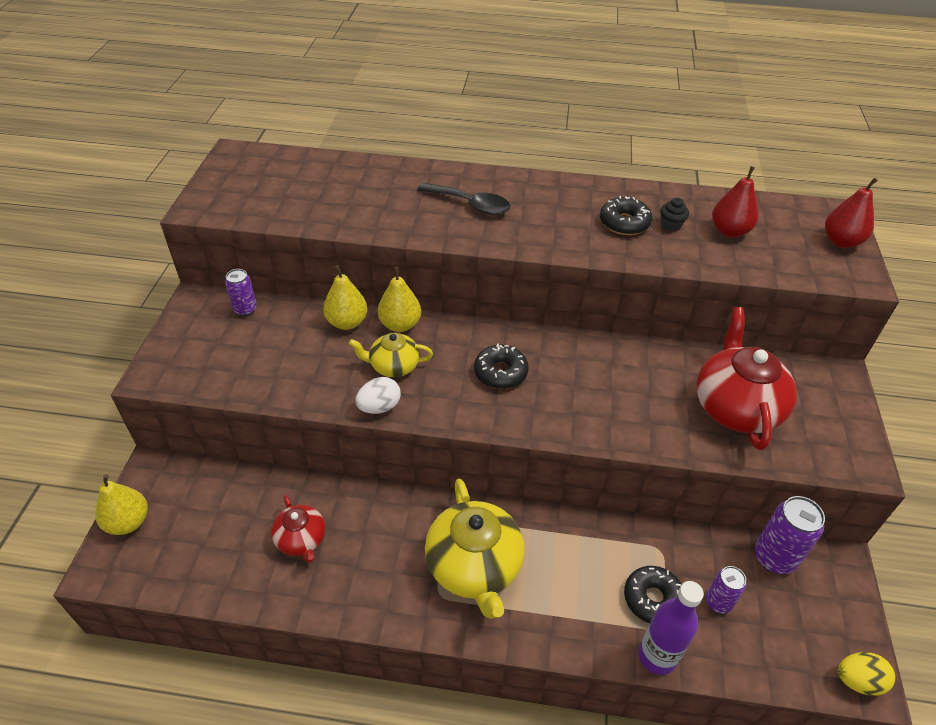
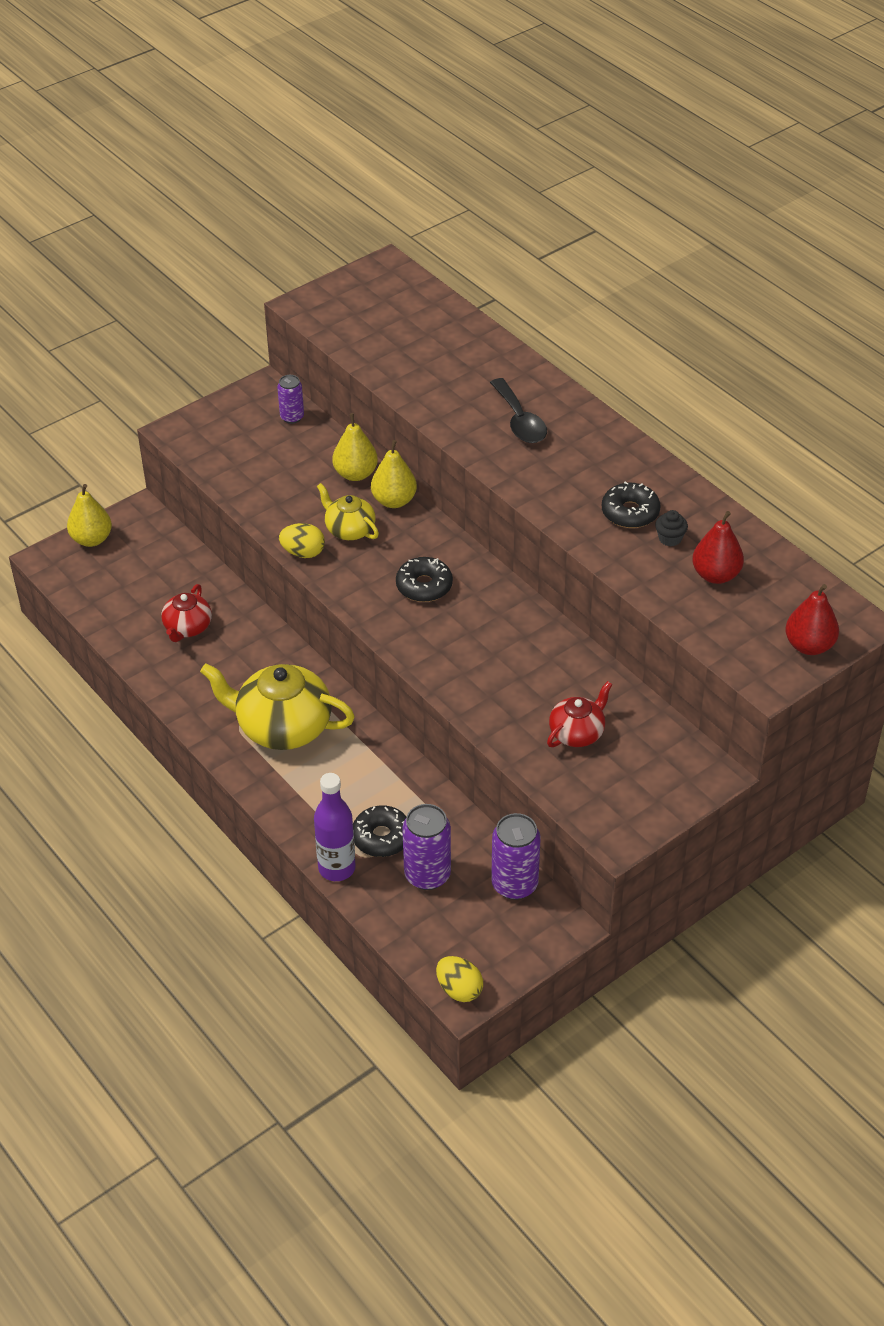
camera: 45 degrees right, 0 degrees up
white egg [355,377,401,414] -> yellow egg [279,523,325,558]
yellow teapot [425,479,525,619] -> yellow teapot turned 75 degrees clockwise [200,663,355,750]
red teapot [696,307,797,450] -> red teapot [547,681,612,747], size x0.55
purple can [706,566,746,614] -> purple can [402,804,451,890], size x1.65

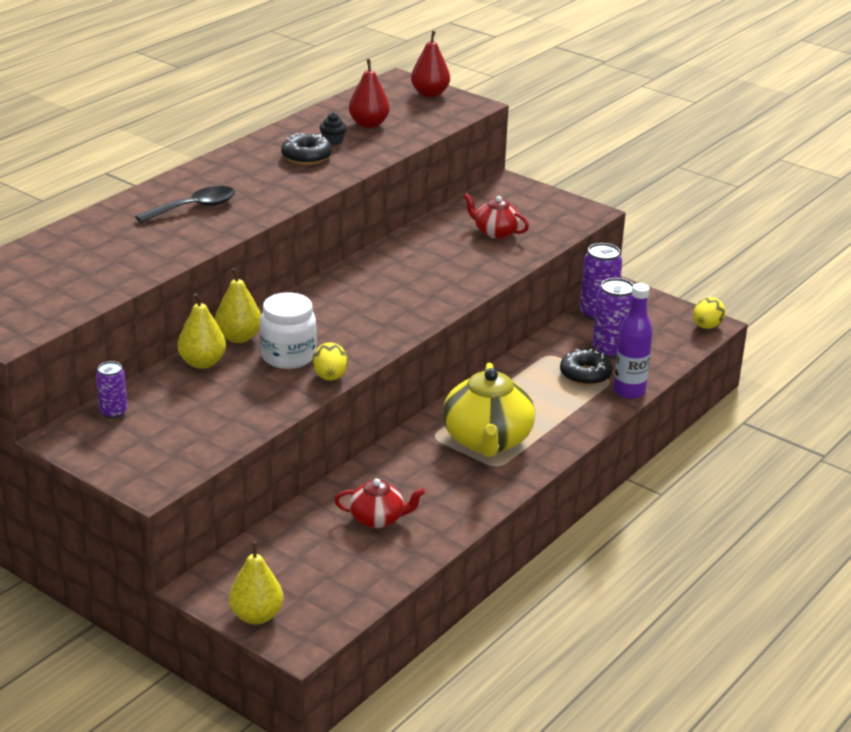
camera: 105 degrees left, 15 degrees down
yellow teapot [317,483,379,540] -> white jar [260,292,316,369]
black donut [396,557,453,602] -> none

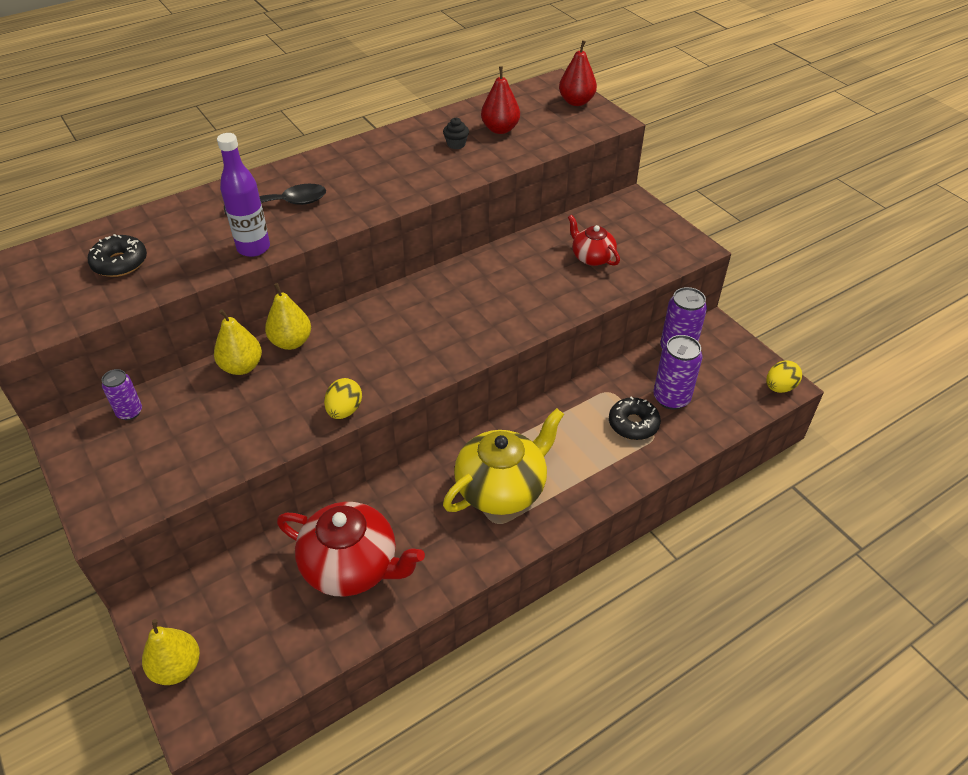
camera: 20 degrees right, 15 degrees up
white jar [260,292,316,369] -> none
black donut [281,133,332,165] -> black donut moved to [88,234,147,277]
red teapot [334,479,425,528] -> red teapot [277,502,425,597], size x1.81
yellow teapot [442,363,535,457] -> yellow teapot turned 150 degrees counterclockwise [443,408,564,515]
purple bottle [613,283,653,399] -> purple bottle moved to [217,133,270,257]

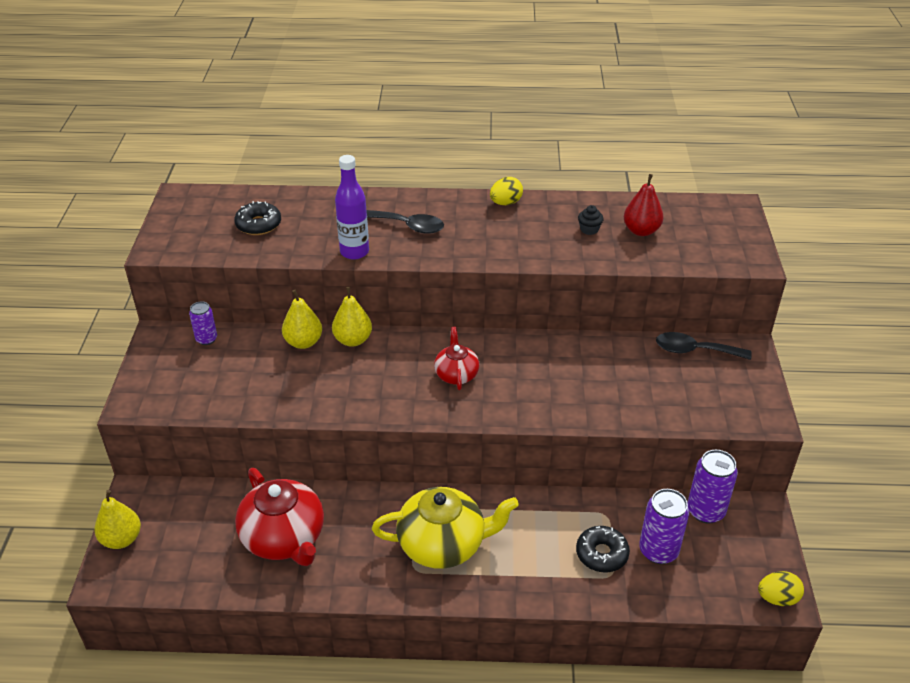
camera: 35 degrees right, 5 degrees down
yellow egg [324,378,362,419] -> yellow egg moved to [490,177,523,205]
red pear [559,40,597,106] -> none
red teapot [568,215,620,266] -> red teapot moved to [434,326,479,390]
none -> black spoon [656,332,752,360]

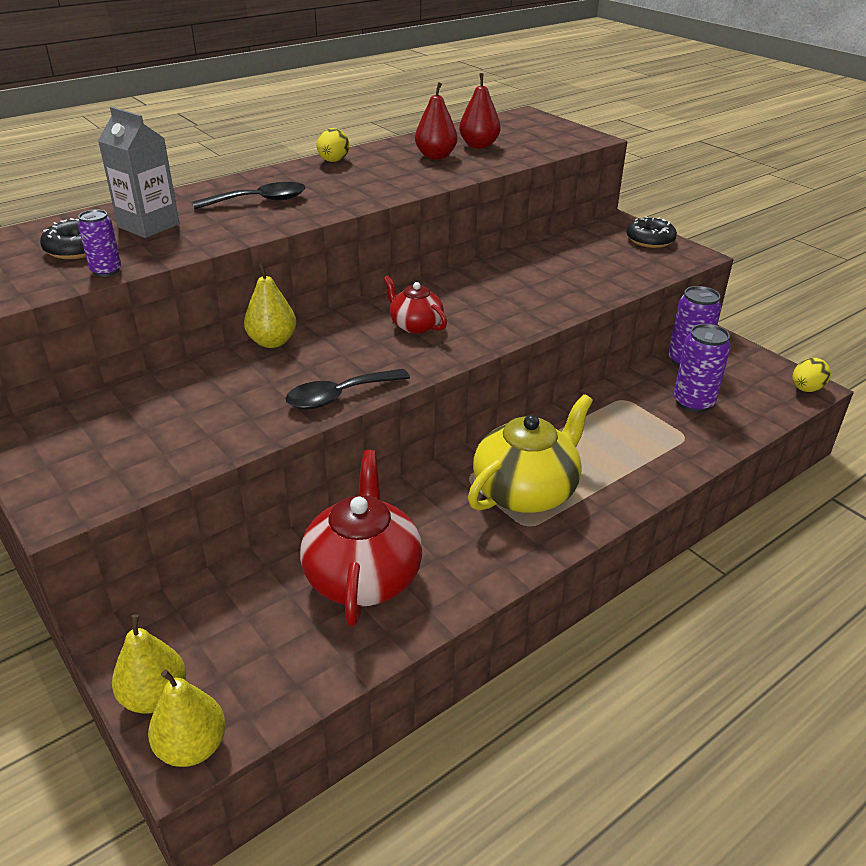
camera: 40 degrees left, 5 degrees down
purple can [189,301,217,345] -> purple can moved to [78,210,121,277]
red teapot [235,468,324,566] -> red teapot turned 105 degrees counterclockwise [300,450,423,626]
yellow pear [282,290,322,349] -> yellow pear moved to [148,669,226,767]
purple bottle [335,155,369,260] -> none
black donut [576,526,630,573] -> black donut moved to [626,216,677,248]
black cupcake [578,205,604,235] -> red pear [415,82,457,160]
black spoon [656,332,752,360] -> black spoon moved to [285,369,410,409]
none -> grey carton [98,107,180,238]

